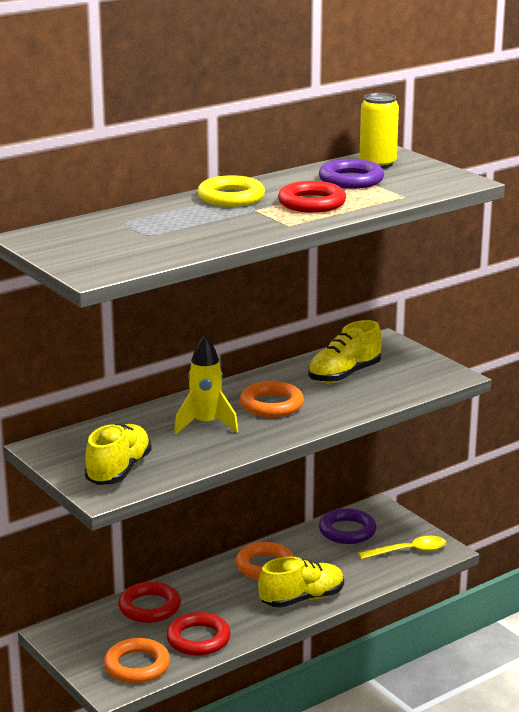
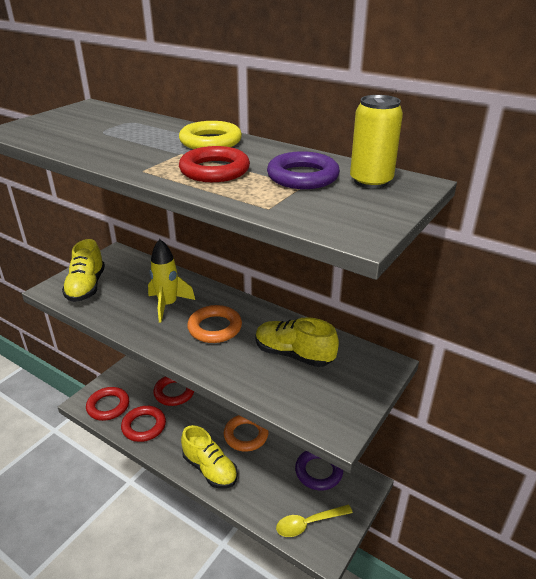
camera: 70 degrees right, 10 degrees up
yellow shoe [85,424,152,485] -> yellow shoe turned 90 degrees clockwise [62,239,105,302]
orange ring [104,638,170,683] -> red ring [86,387,129,421]
yellow spoon [358,536,446,560] -> yellow spoon turned 105 degrees clockwise [276,505,353,537]

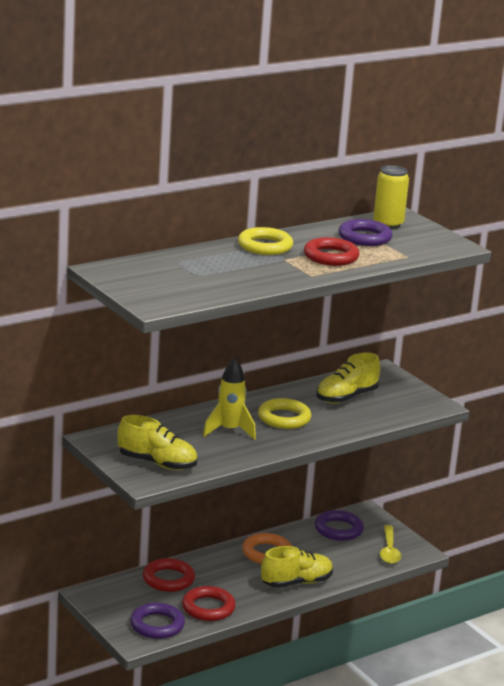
camera: 70 degrees left, 10 degrees down
red ring [86,387,129,421] -> purple ring [130,603,185,639]
orange ring [187,305,242,343] -> yellow ring [258,398,311,429]

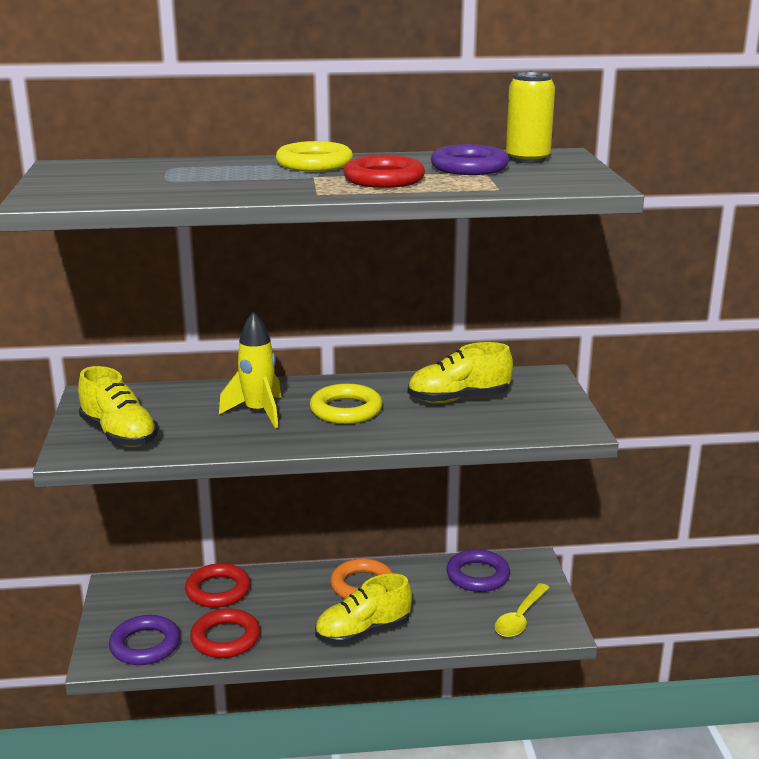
camera: 30 degrees right, 0 degrees up
yellow shoe [261,546,333,588] -> yellow shoe turned 150 degrees clockwise [315,573,412,645]

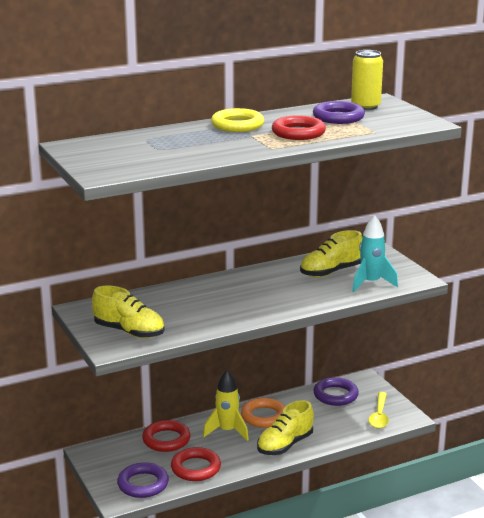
camera: 20 degrees left, 0 degrees up
yellow rocket [219,311,281,429] -> yellow rocket moved to [203,370,249,441]
yellow ring [310,383,383,424] -> none
none -> turquoise rocket [352,215,398,292]

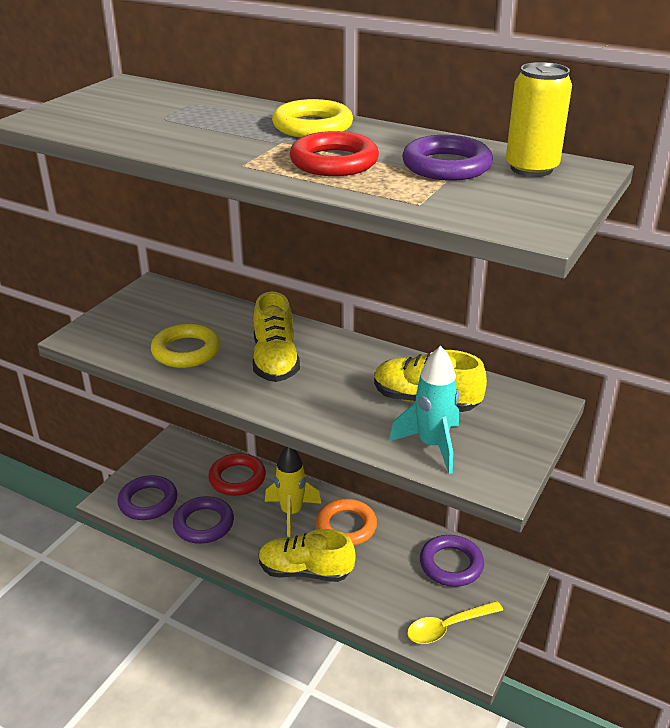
camera: 55 degrees right, 10 degrees up
yellow shoe [92,286,165,338] -> yellow shoe moved to [253,292,300,382]
red ring [171,447,221,481] -> purple ring [173,496,234,544]
none -> yellow ring [151,323,221,368]

